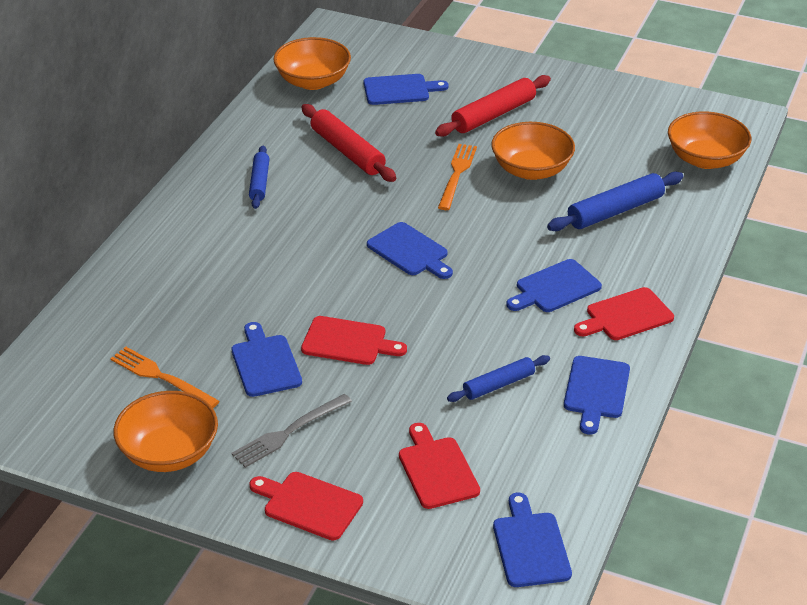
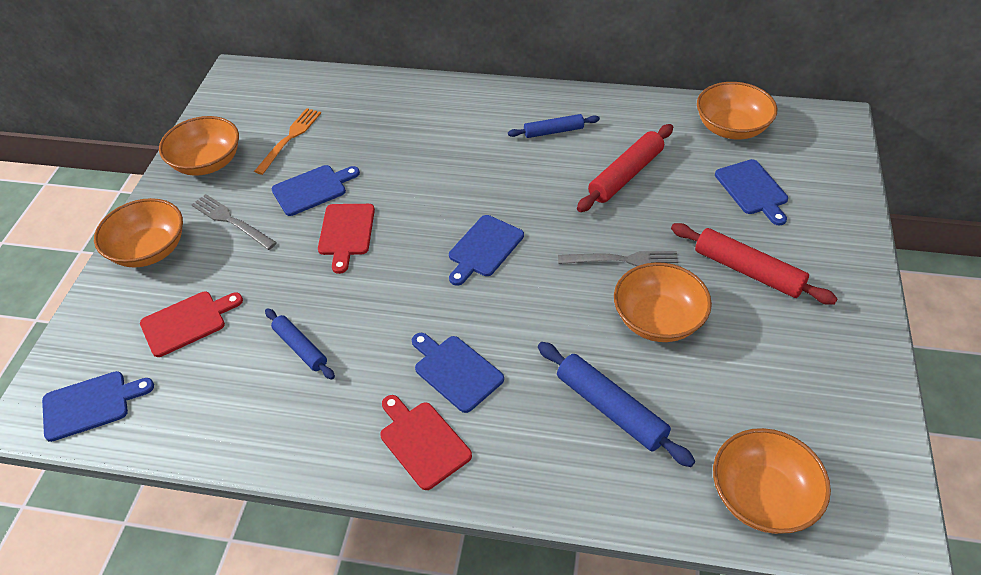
camera: 80 degrees right, 10 degrees up
red cutting board [249,472,363,541] -> orange bowl [94,198,183,268]
orange fork [438,144,477,210] -> grey fork [558,251,679,266]
blue cutting board [564,356,630,435] -> none

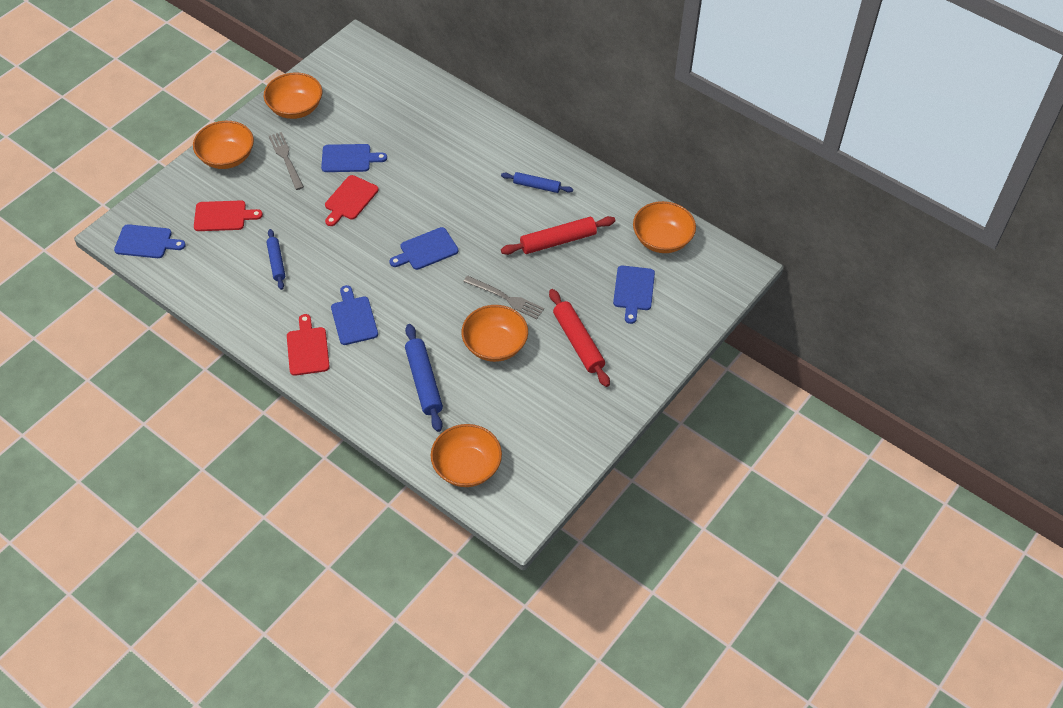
camera: 25 degrees right, 5 degrees up
orange fork [254,108,321,175] -> none

